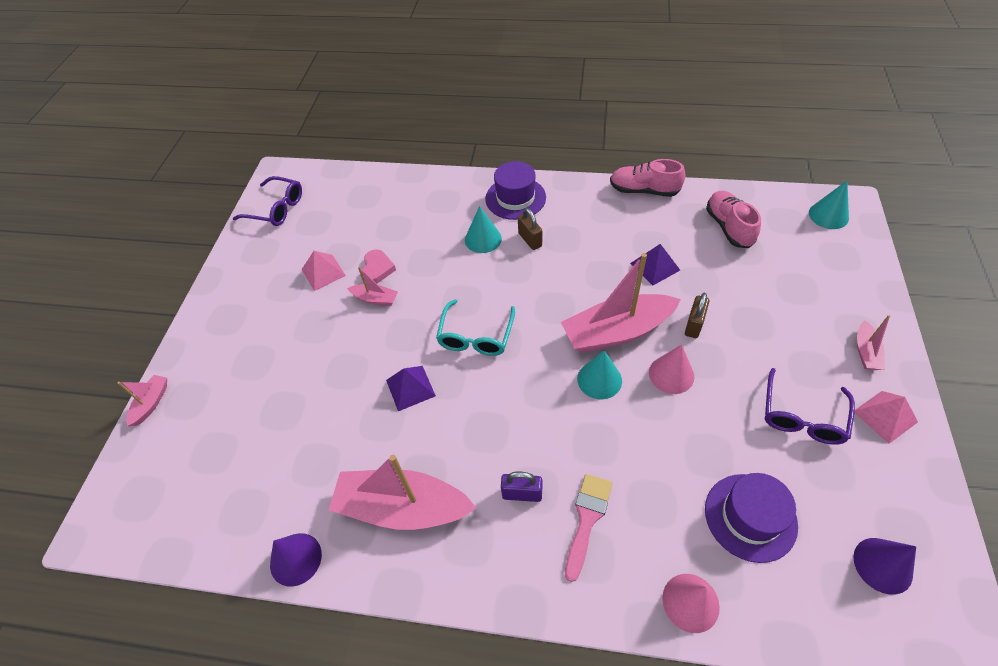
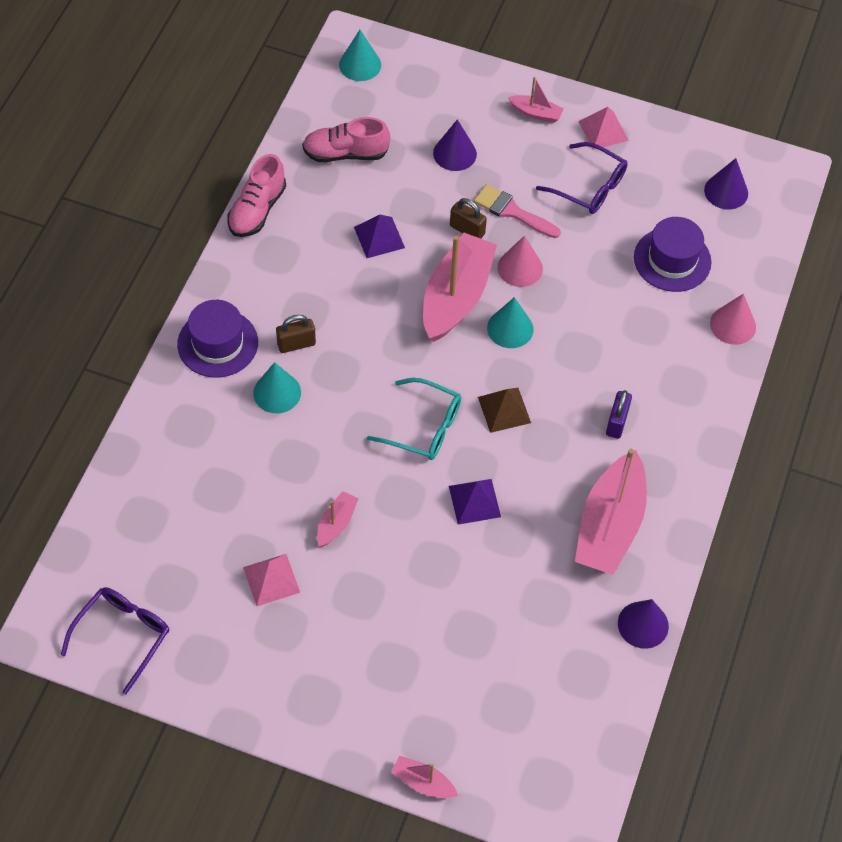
camera: 85 degrees left, 5 degrees up
pink heart [360,249,396,284] -> none
pink boat [561,253,681,353] -> pink boat turned 150 degrees counterclockwise [423,233,497,342]
pink brush [565,474,613,582] -> pink brush moved to [474,184,561,238]
none -> purple cone [433,119,477,171]
none -> brown pyramid [478,388,531,433]

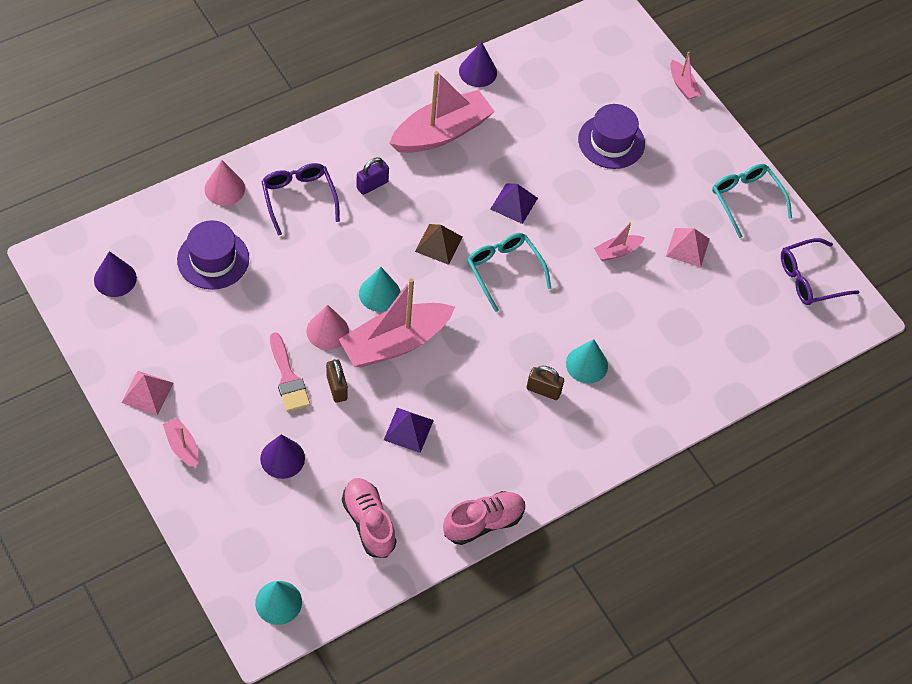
camera: 145 degrees left, 0 degrees up
purple hat [177,300,258,378] -> purple hat moved to [578,104,645,169]
pink shoe [302,117,390,162] -> pink shoe turned 150 degrees counterclockwise [342,478,397,558]
purple glasses [536,142,627,214] -> purple glasses moved to [261,163,340,236]
none -> turquoise glasses [712,164,792,238]

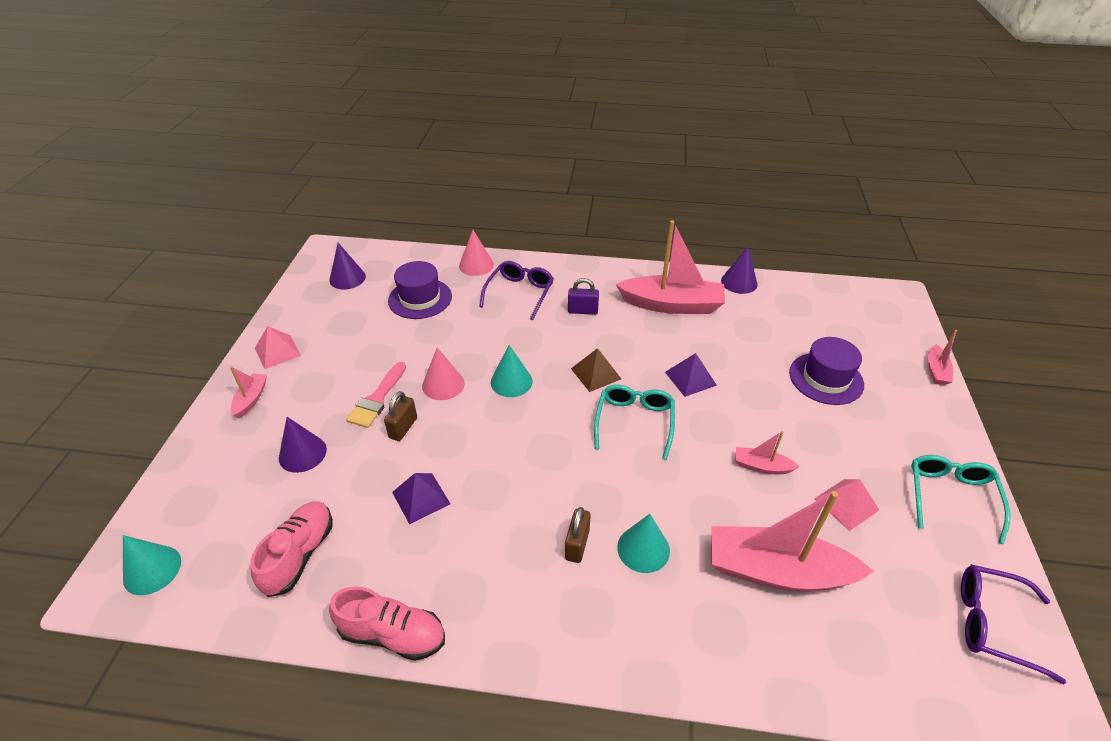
camera: 45 degrees right, 15 degrees down
pink boat [339,278,455,367] -> pink boat moved to [711,491,874,591]
brown padlock [527,366,564,400] -> brown padlock turned 45 degrees clockwise [565,507,591,563]

